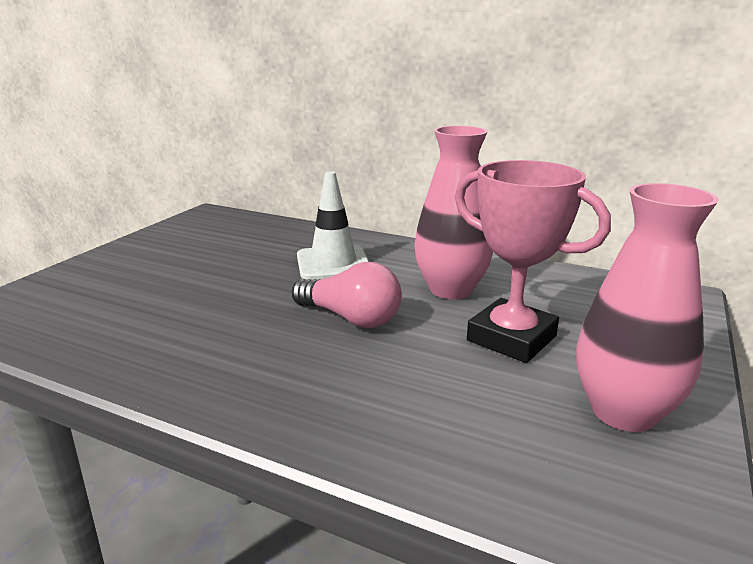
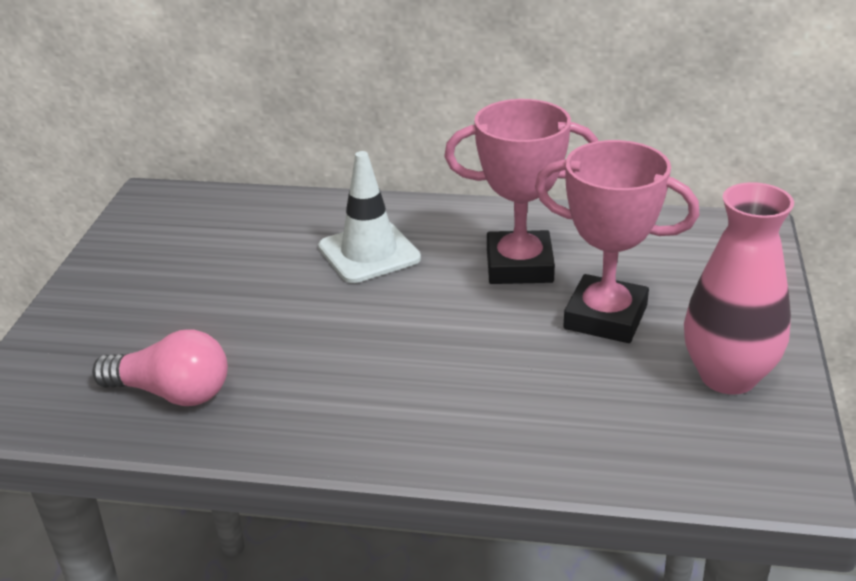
camera: 15 degrees left, 10 degrees up
pink light bulb [292,262,402,328] -> pink light bulb moved to [92,330,228,406]
pink vase [414,126,493,299] -> pink trophy [444,99,598,284]

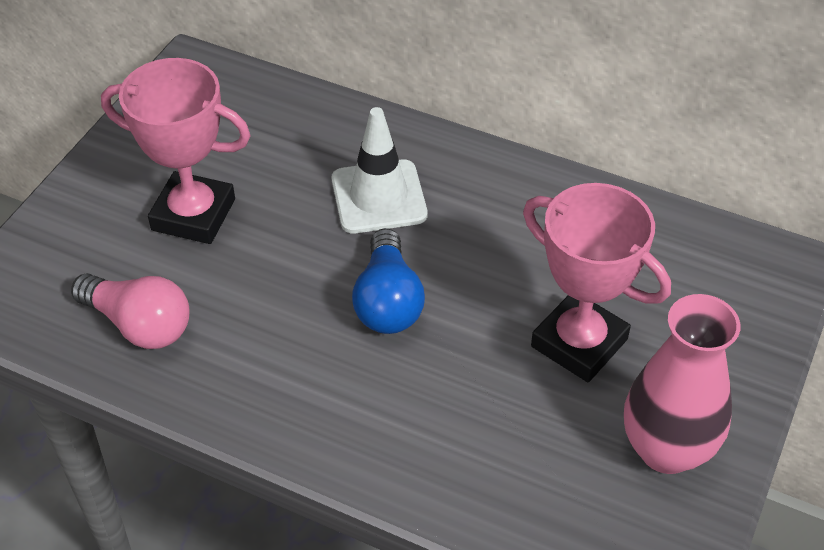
camera: 15 degrees right, 15 degrees up
pink trophy [444,99,598,284] -> pink trophy moved to [101,58,251,244]
none -> blue light bulb [352,228,425,334]

